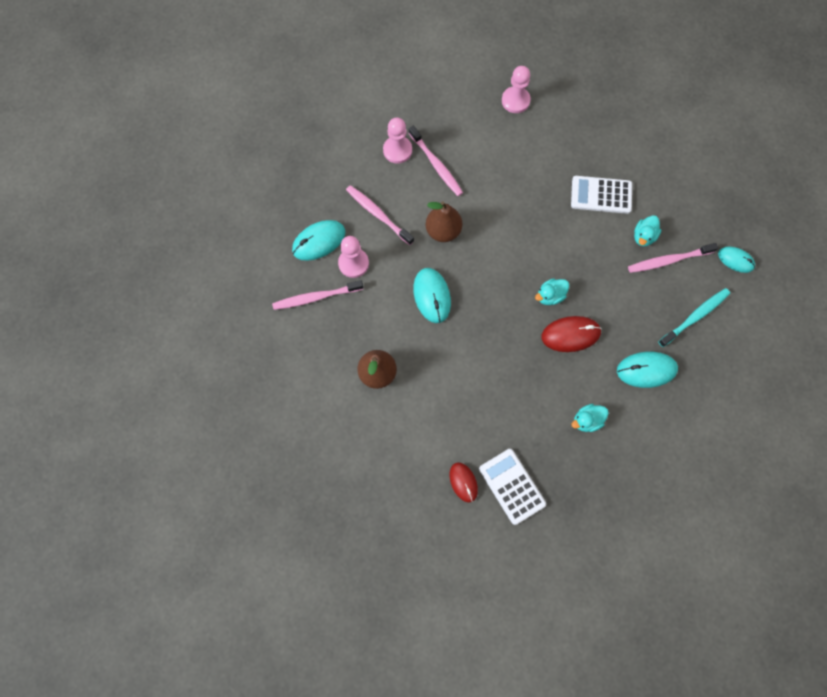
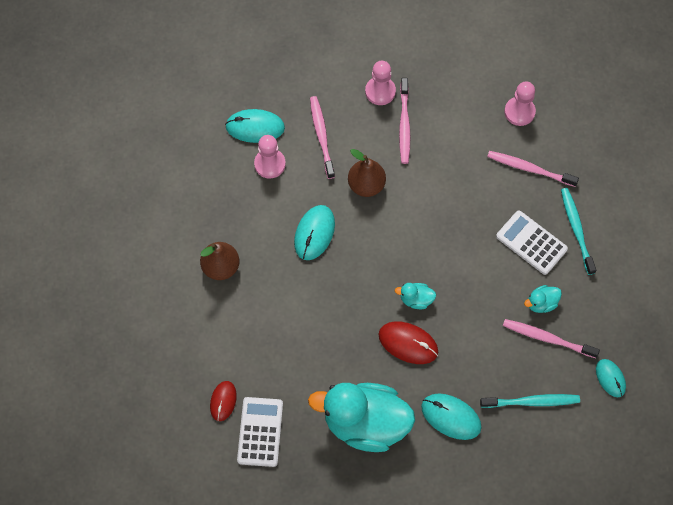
camera: 35 degrees right, 5 degrees down
pink toothbrush [272,280,363,310] -> pink toothbrush moved to [487,151,579,187]
turquoise duck [572,404,609,432] -> turquoise duck [308,383,415,452], size x2.43
none -> turquoise toothbrush [561,188,596,275]

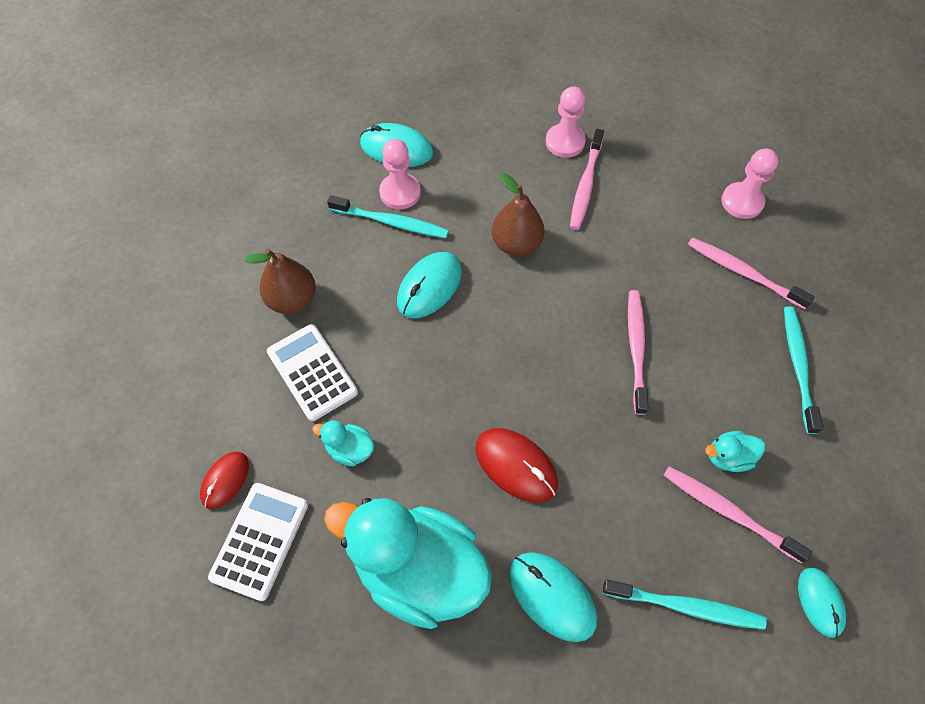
camera: 15 degrees right, 5 degrees down
pink toothbrush [310,96,335,179] -> pink toothbrush moved to [628,290,649,415]
turquoise duck [394,283,436,309] -> turquoise duck moved to [313,420,375,466]
white calculator [496,210,568,275] -> white calculator moved to [267,324,358,421]
none -> turquoise toothbrush [327,195,449,238]

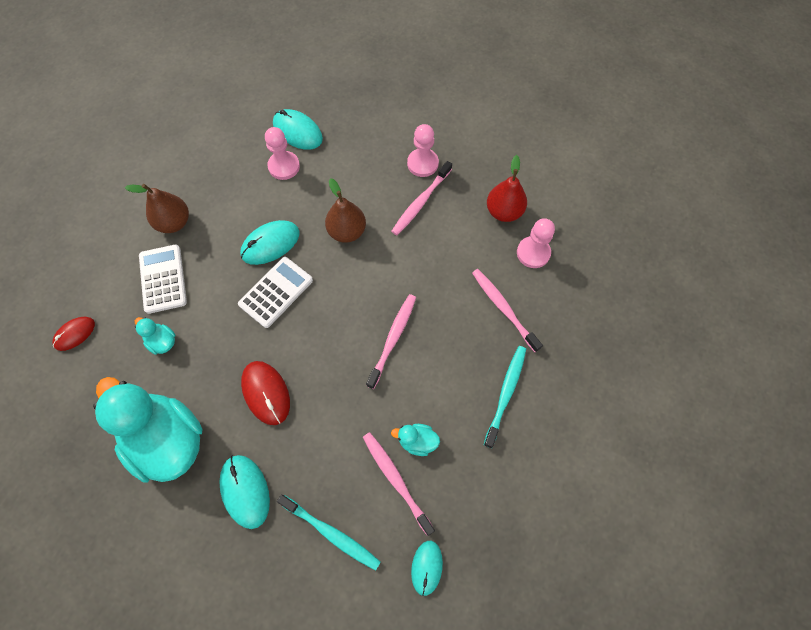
camera: 20 degrees right, 5 degrees up
white calculator [208,483,308,601] -> white calculator moved to [238,257,313,328]
turquoise toothbrush [327,195,449,238] -> none
none -> red pear [487,155,527,222]

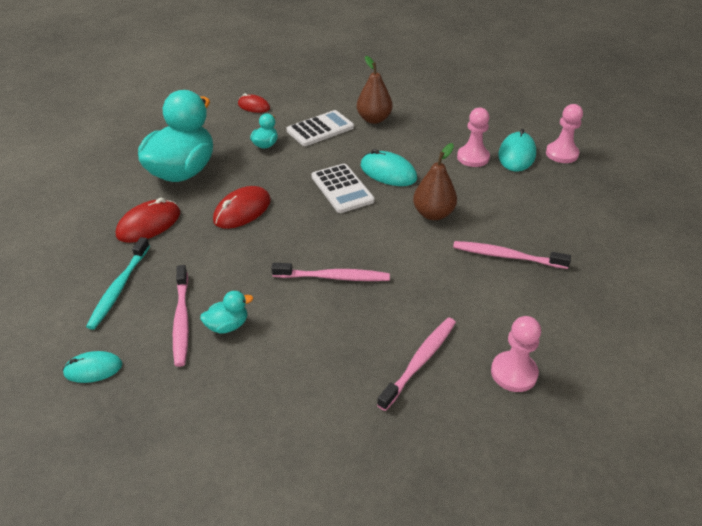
camera: 70 degrees right, 25 degrees down
turquoise mouse [219,455,270,529] -> red mouse [116,198,180,243]
white calculator [238,257,313,328] -> white calculator turned 45 degrees clockwise [311,164,375,213]
pink toothbrush [363,432,435,536] -> pink toothbrush turned 135 degrees clockwise [173,265,189,367]
turquoise duck [391,424,440,456] -> turquoise duck turned 75 degrees clockwise [200,291,253,334]
pink pawn [407,124,439,177] -> pink pawn moved to [546,104,583,163]
turquoise toothbrush [484,346,526,448] -> none
red pear [487,155,527,222] -> none

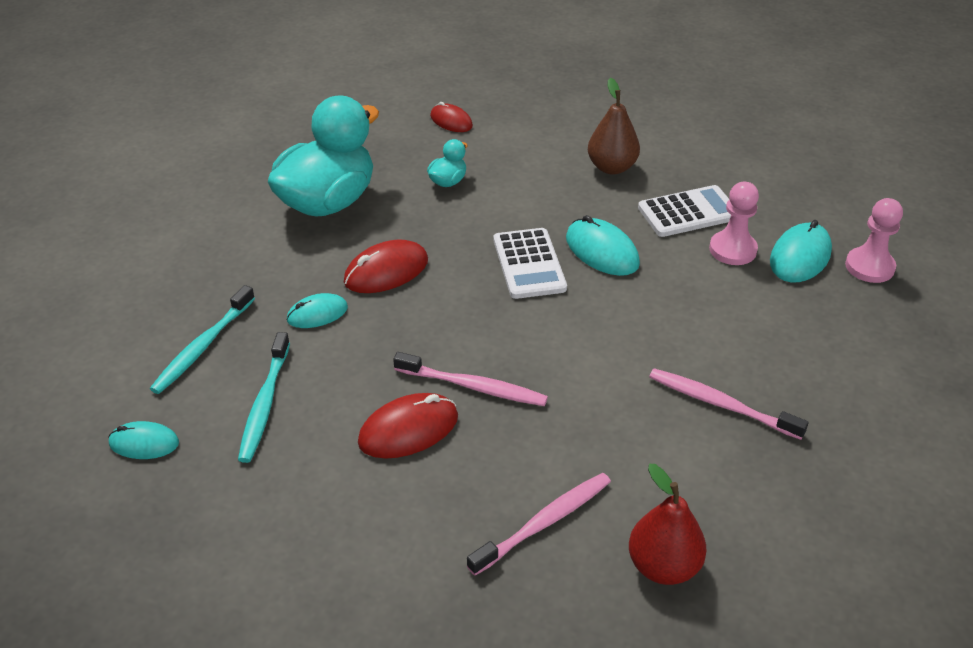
camera: 15 degrees right, 0 degrees up
red mouse [116,198,180,243] -> red mouse moved to [358,393,458,459]
pink toothbrush [173,265,189,367] -> turquoise toothbrush [238,332,290,463]
turquoise duck [200,291,253,334] -> none
white calculator [287,110,354,146] -> white calculator moved to [638,185,731,237]
brown pear [413,143,457,220] -> none
pink pawn [491,316,541,392] -> red pear [629,464,707,585]
none -> turquoise mouse [286,293,348,328]

